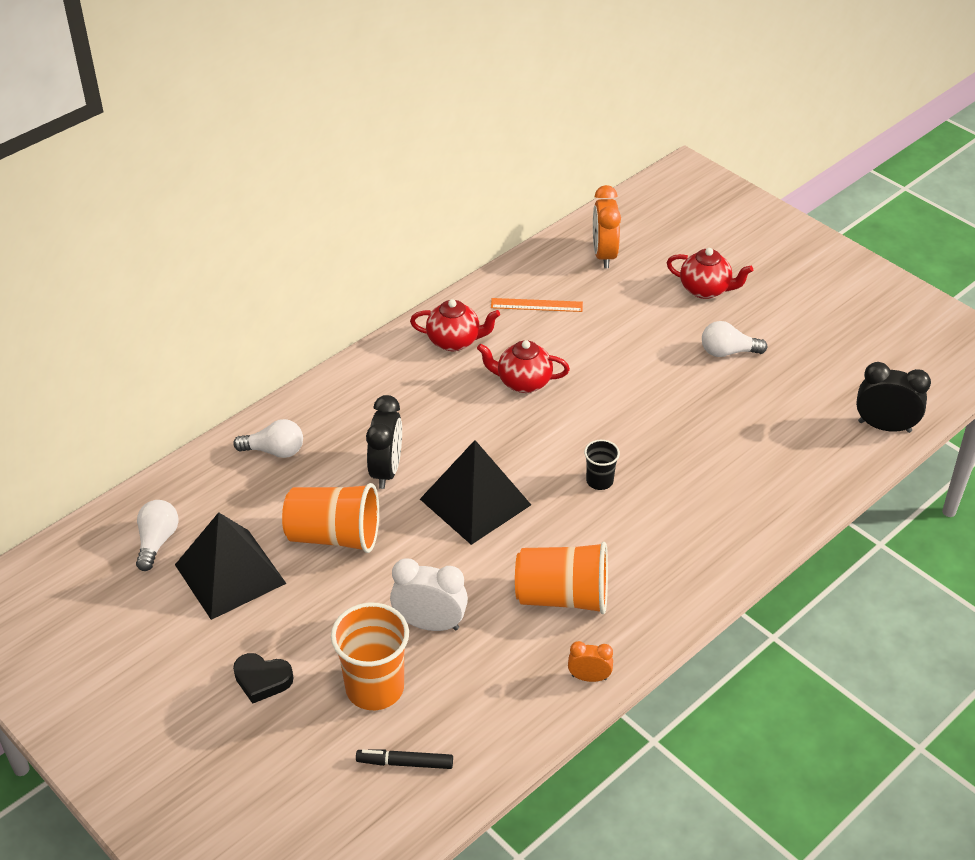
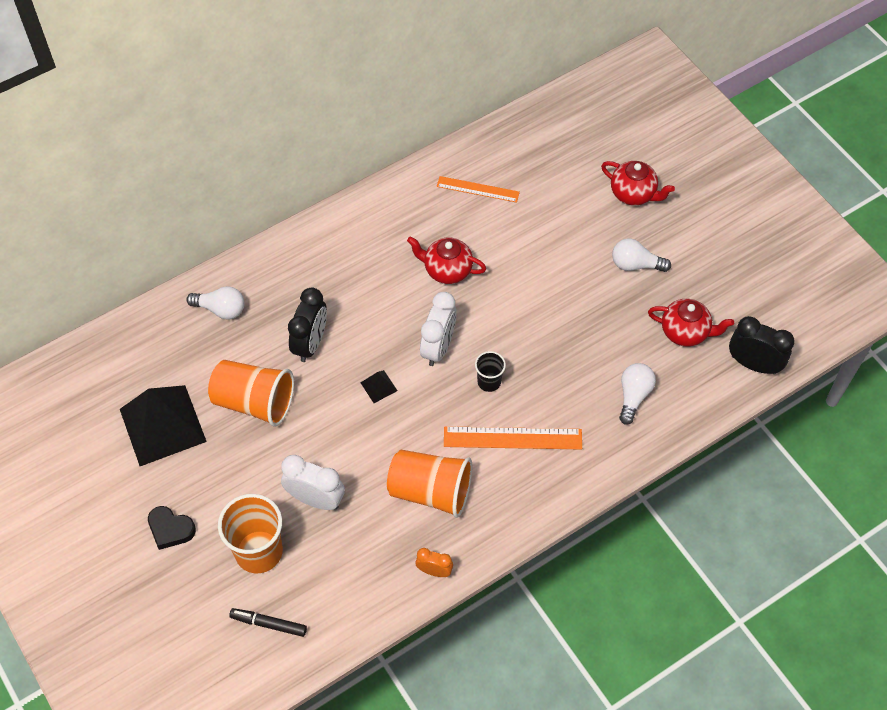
camera: 10 degrees right, 15 degrees up
white light bulb [136,500,179,571] -> white light bulb moved to [619,363,656,425]
red teapot [410,299,500,351] -> red teapot moved to [648,299,734,347]
black pyramid [420,440,531,545] -> black pyramid [361,370,398,403], size x0.40
orange clock [593,185,621,268] -> none
none -> white clock [420,292,457,366]
none -> orange ruler [444,426,582,450]

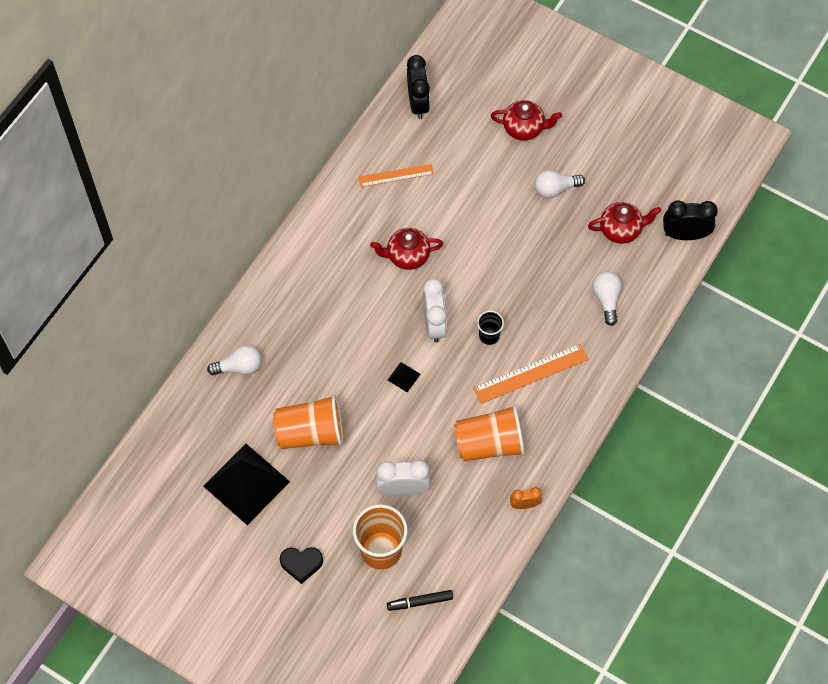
camera: 25 degrees left, 5 degrees up
black clock [288,287,327,362] -> black clock moved to [407,55,430,119]

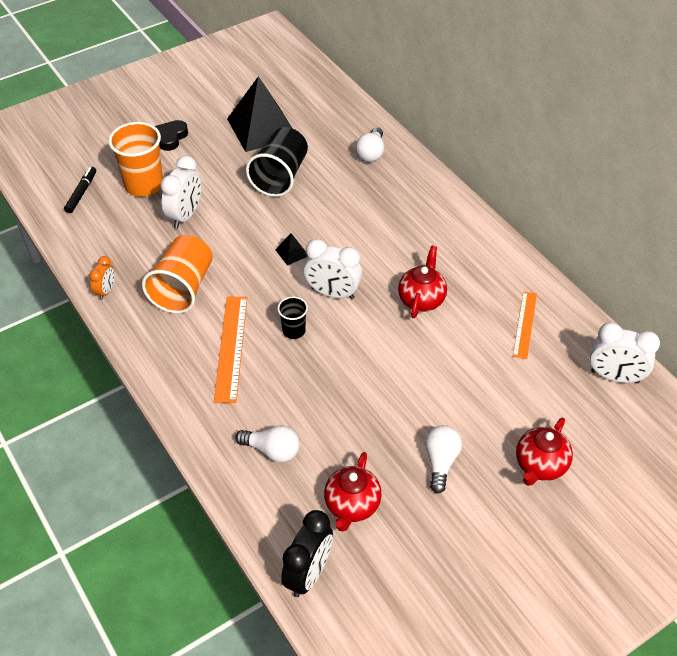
camera: 115 degrees right, 15 degrees down
orange cup [273,394,343,449] -> black cup [246,127,308,197]
black clock [407,55,430,119] -> white clock [590,322,660,383]

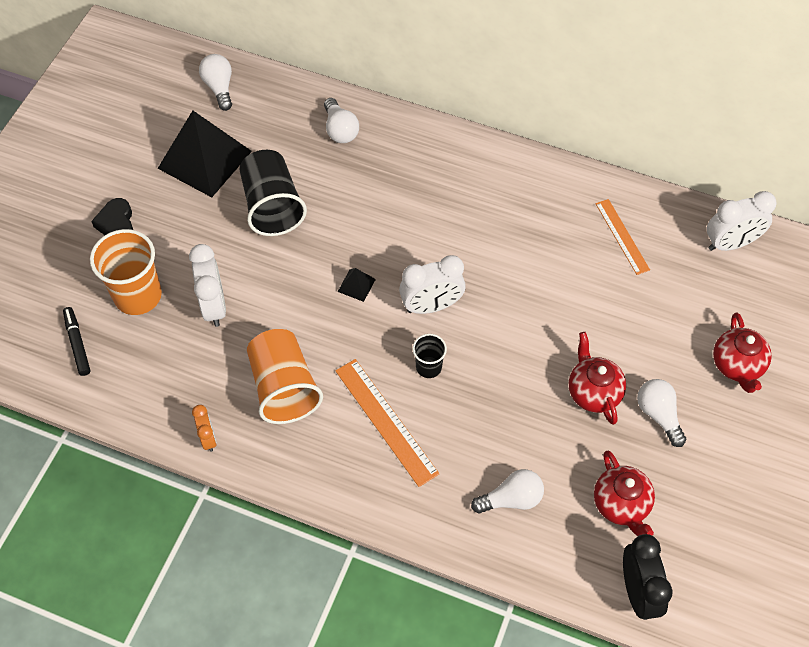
camera: 35 degrees left, 10 degrees up
red teapot [398,246,447,318] -> red teapot moved to [569,332,626,425]
none -> white light bulb [199,54,232,111]

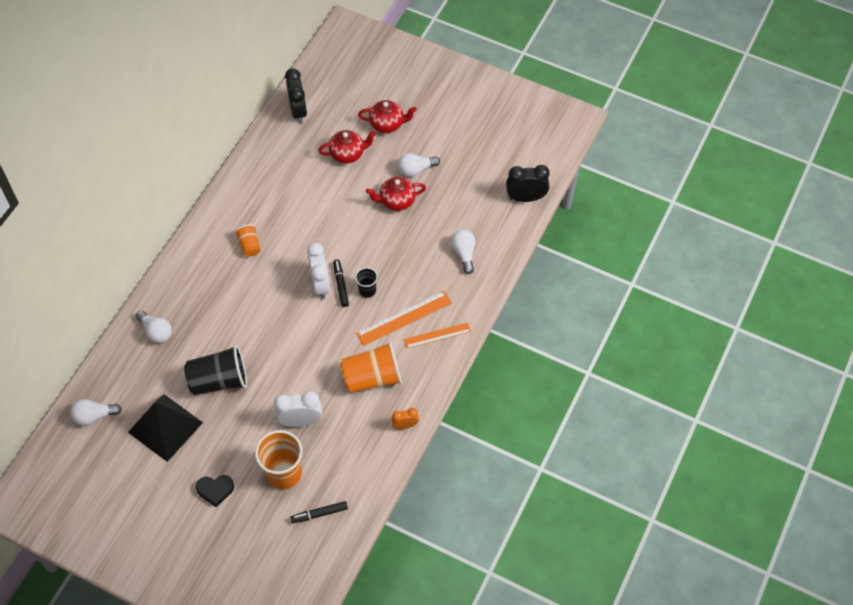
camera: 85 degrees left, 0 degrees up
white light bulb [324,98,359,143] -> white light bulb turned 60 degrees clockwise [136,311,172,343]
black pyramid [338,268,376,302] -> none
red teapot [594,450,655,536] -> red teapot moved to [318,130,377,164]
orange ruler [596,199,650,275] -> orange ruler moved to [404,323,471,348]
white clock [707,191,777,251] -> black clock [285,68,307,123]
none -> orange cup [235,224,260,257]
none -> black marker [333,259,349,307]

